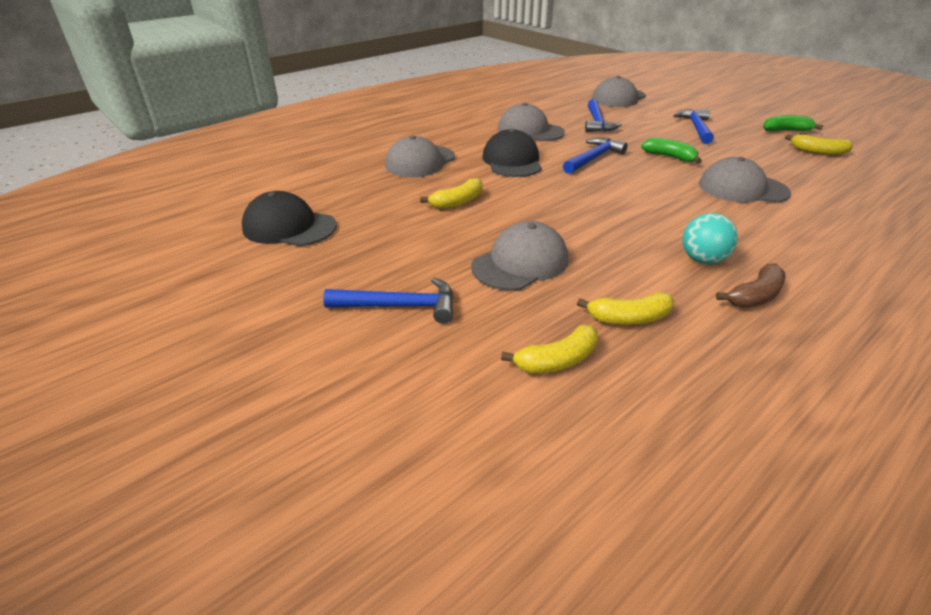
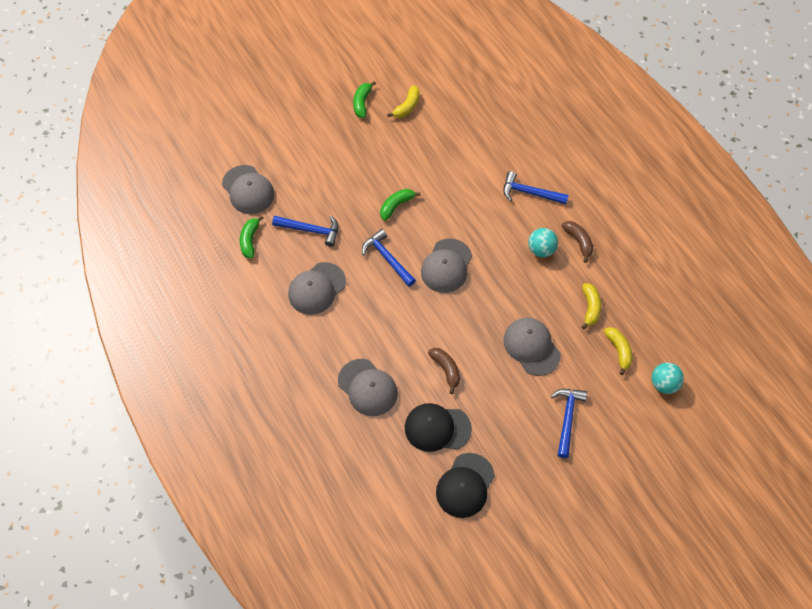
camera: 80 degrees left, 25 degrees up
yellow banana [420,178,482,209] -> brown banana [428,348,460,394]
black cap [482,129,542,177] -> black cap moved to [405,403,472,452]
blue hammer [673,109,714,144] -> blue hammer moved to [503,171,569,204]
grey cap [699,157,791,203] -> grey cap moved to [421,238,472,293]
none -> green banana [240,215,263,258]
none -> turquoise ball [652,363,684,394]

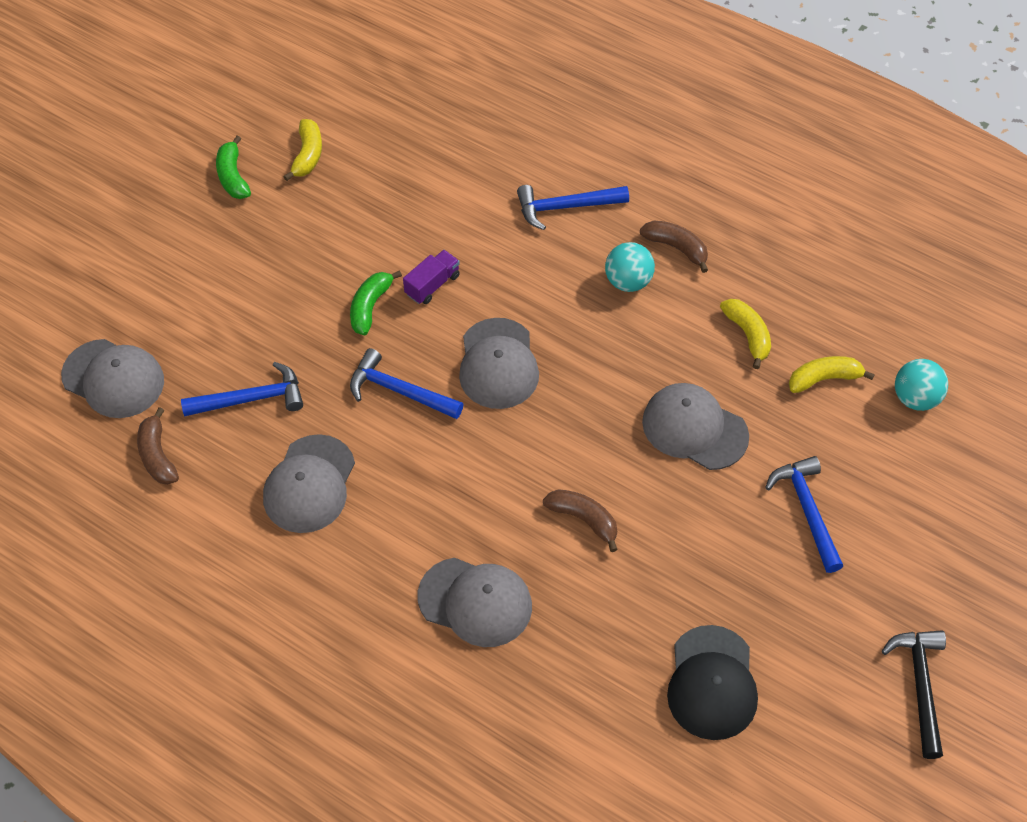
camera: 25 degrees left, 5 degrees down
green banana [240,215,263,258] -> brown banana [137,407,179,485]
black cap [405,403,472,452] -> none
yellow banana [604,327,632,375] -> yellow banana turned 60 degrees counterclockwise [789,356,875,393]
none -> purple truck [403,250,460,304]
none -> black hammer [882,630,946,759]

